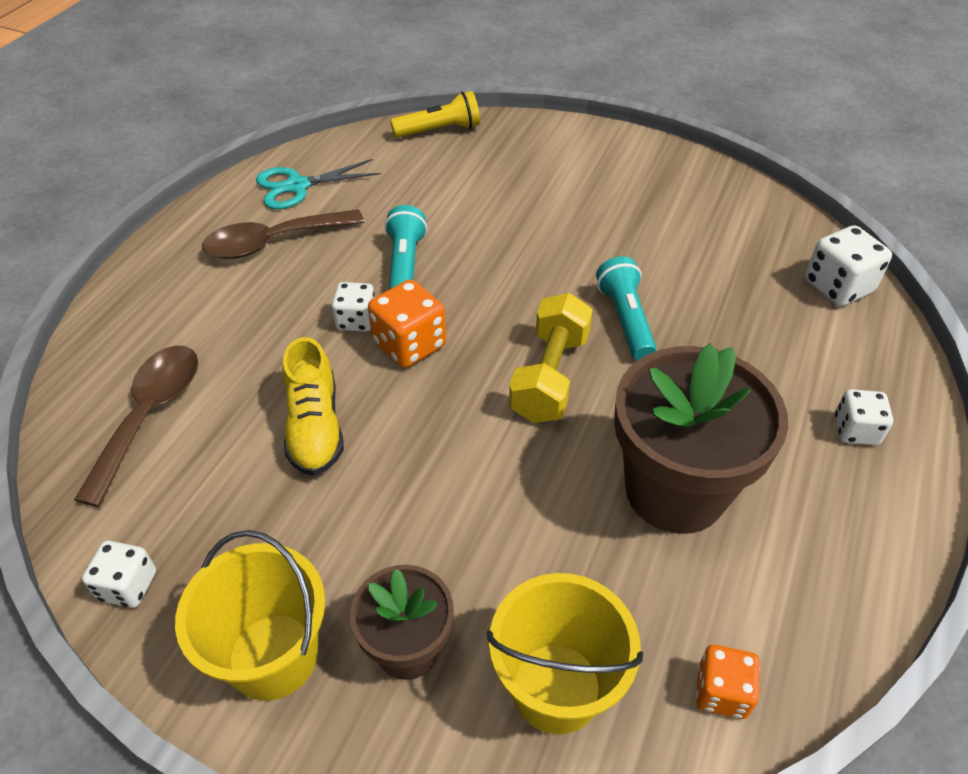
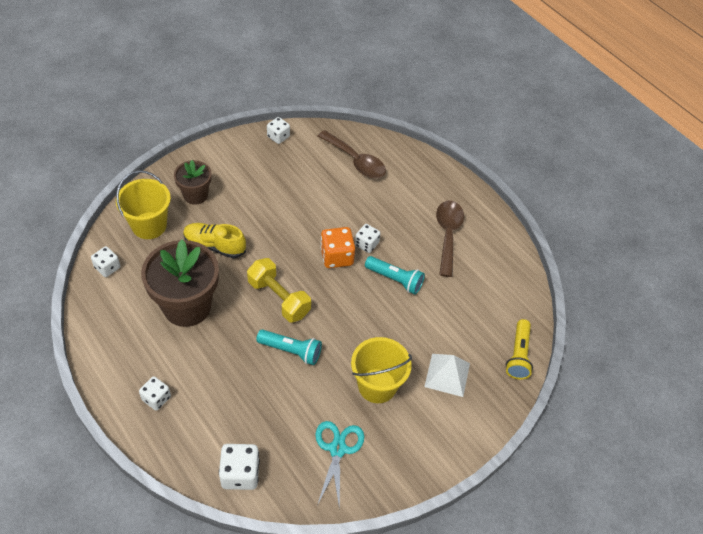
camera: 115 degrees right, 5 degrees up
yellow bucket [175,530,325,701] -> yellow bucket moved to [351,337,412,403]
turquoise scissors [256,159,381,209] -> turquoise scissors moved to [315,421,364,510]
yellow shoe [282,337,344,476] -> yellow shoe moved to [183,223,246,258]
orange dice [696,645,760,719] -> white dice [91,246,120,277]
none -> white pyramid [424,354,470,397]

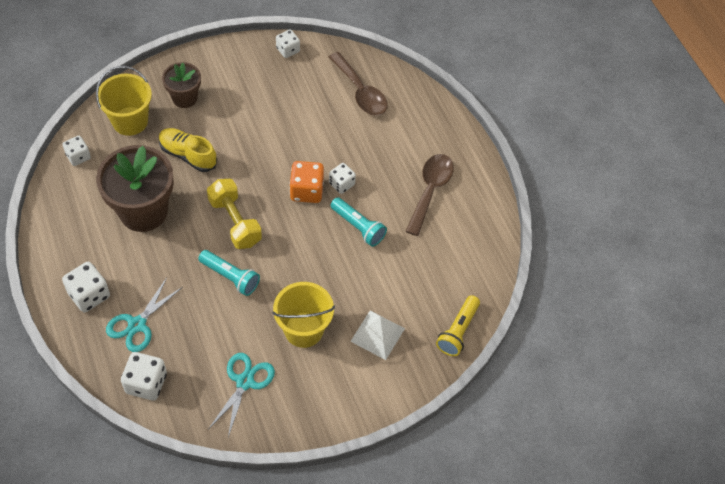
camera: 15 degrees right, 5 degrees up
white dice [139,376,171,411] -> white dice [62,262,110,312], size x1.53
none -> turquoise scissors [106,277,183,352]

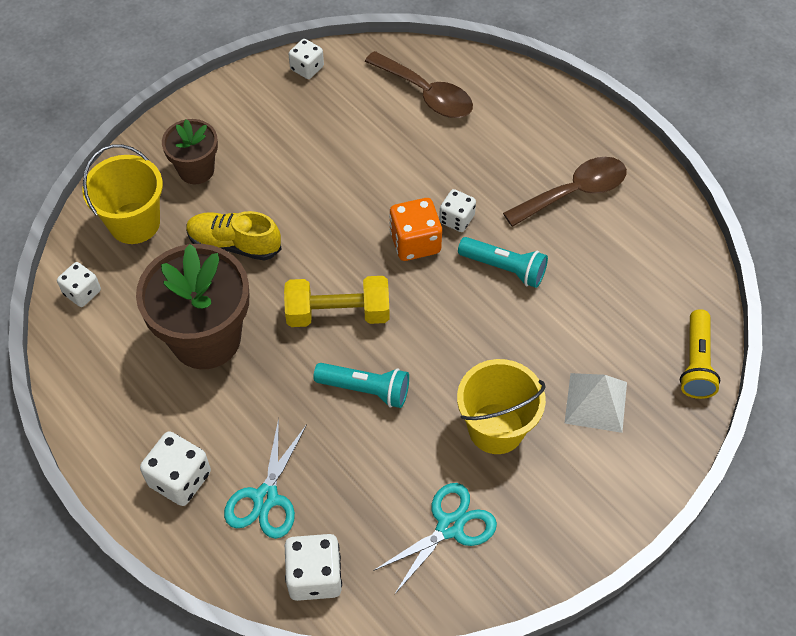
camera: 15 degrees left, 0 degrees up
yellow dumbbell [207,179,262,249] -> yellow dumbbell turned 45 degrees counterclockwise [284,276,389,327]
turquoise scissors [209,353,275,437] -> turquoise scissors turned 45 degrees clockwise [373,483,497,595]
brown spoon [405,154,454,236] -> brown spoon turned 60 degrees clockwise [503,157,627,227]

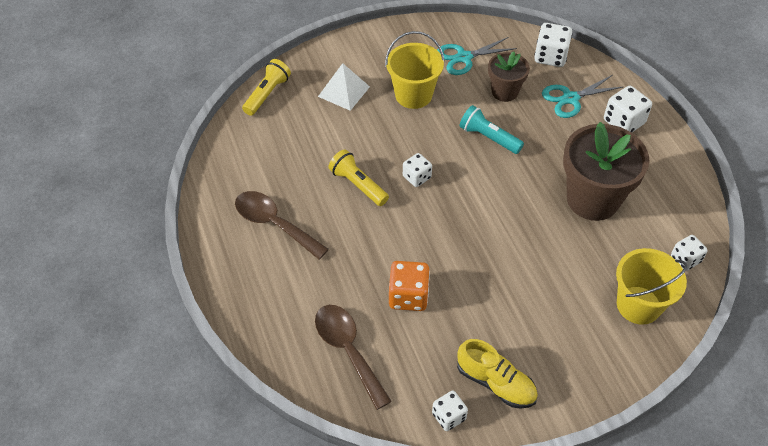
camera: 160 degrees left, 5 degrees down
brown flower pot [162,119,218,184] -> brown flower pot moved to [488,51,530,102]
yellow shoe [186,211,282,261] -> yellow shoe moved to [457,339,538,409]
turquoise scissors [224,418,307,539] -> turquoise scissors turned 150 degrees counterclockwise [542,75,623,118]
yellow dumbbell [284,276,389,327] -> none
orange dice [389,198,442,261] -> orange dice moved to [389,261,430,311]
white dice [439,189,476,232] -> white dice moved to [403,153,432,187]
turquoise flashlight [458,237,548,288] -> yellow flashlight [328,149,389,206]
brown spoon [503,157,627,227] -> brown spoon turned 45 degrees clockwise [235,191,329,260]

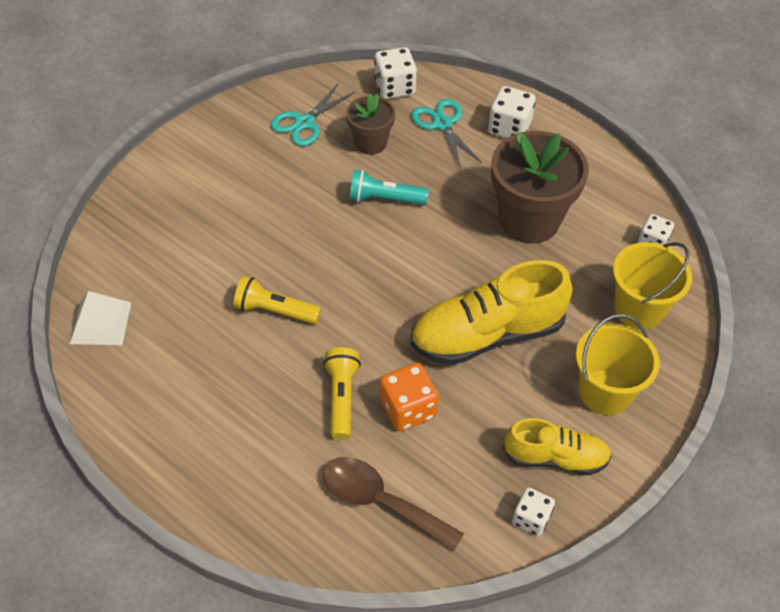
camera: 30 degrees left, 0 degrees up
brown spoon [235,191,329,260] -> none
yellow flashlight [242,59,291,116] -> yellow flashlight moved to [323,347,361,440]
white pyramid [318,63,370,111] -> white pyramid moved to [70,291,131,345]
yellow bucket [385,31,444,109] -> yellow bucket moved to [576,314,660,415]
white dice [403,153,432,187] -> none
turquoise scissors [542,75,623,118] -> turquoise scissors turned 120 degrees clockwise [411,99,482,169]
none -> yellow shoe [410,260,572,365]

